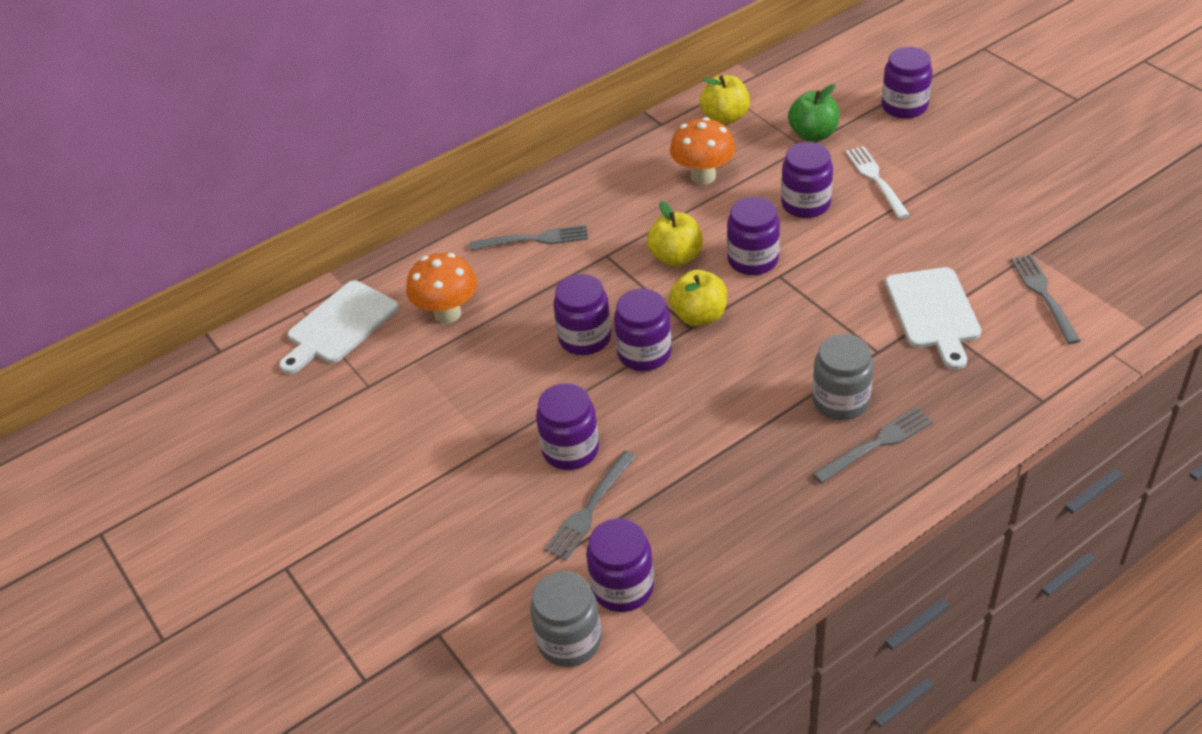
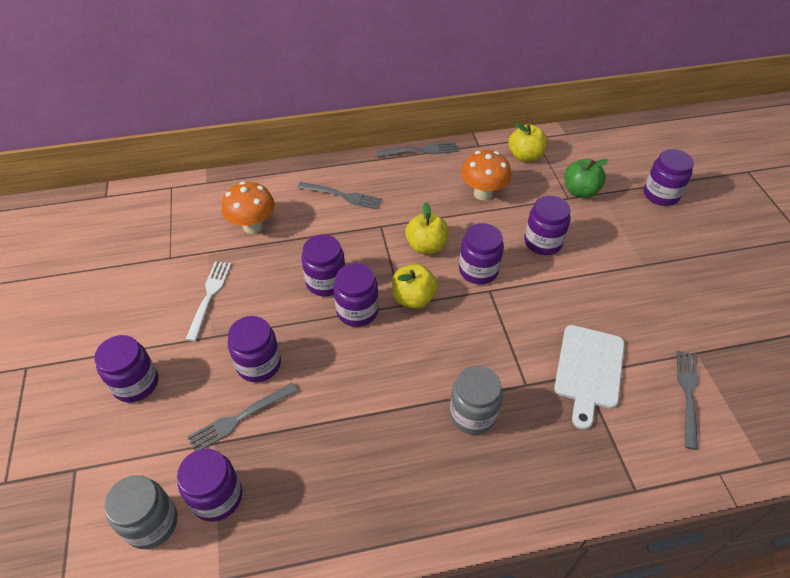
camera: 20 degrees right, 5 degrees up
white cutting board [279,280,399,374] -> none
grey fork [812,407,933,483] -> grey fork moved to [377,142,458,157]
white fork [846,146,910,219] -> white fork moved to [185,261,231,341]
none -> purple jar [94,335,158,403]

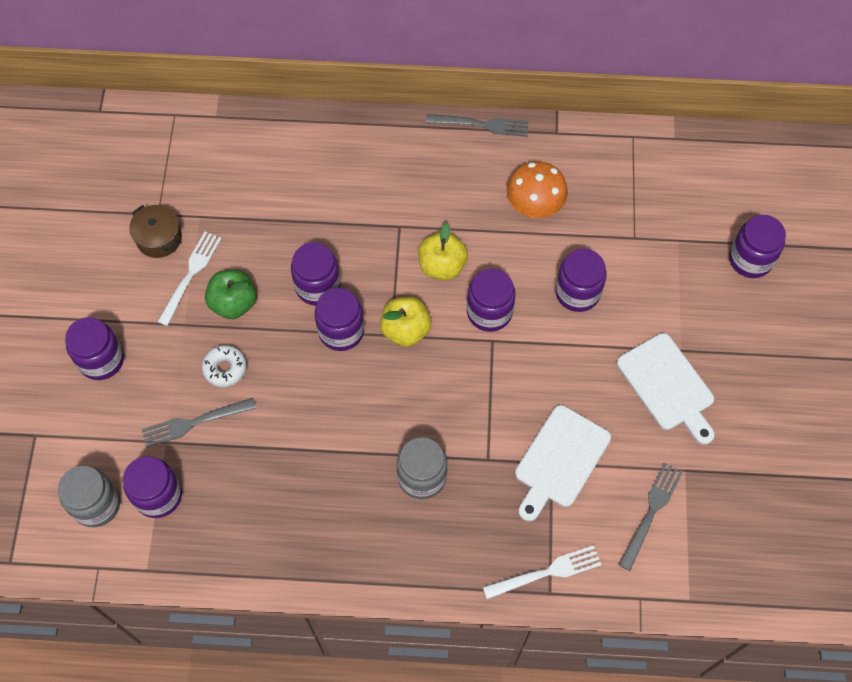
camera: 15 degrees right, 15 degrees up
orange mushroom [221,181,275,234] -> none
purple jar [228,316,281,382] -> white donut [202,345,247,387]
grey fork [297,182,382,210] -> none
yellow apple [508,122,547,162] -> none
green apple [564,159,608,198] -> green apple moved to [205,270,256,319]
none -> brown pot [129,205,182,258]
none -> white fork [483,545,601,599]
none -> white cutting board [617,333,715,445]

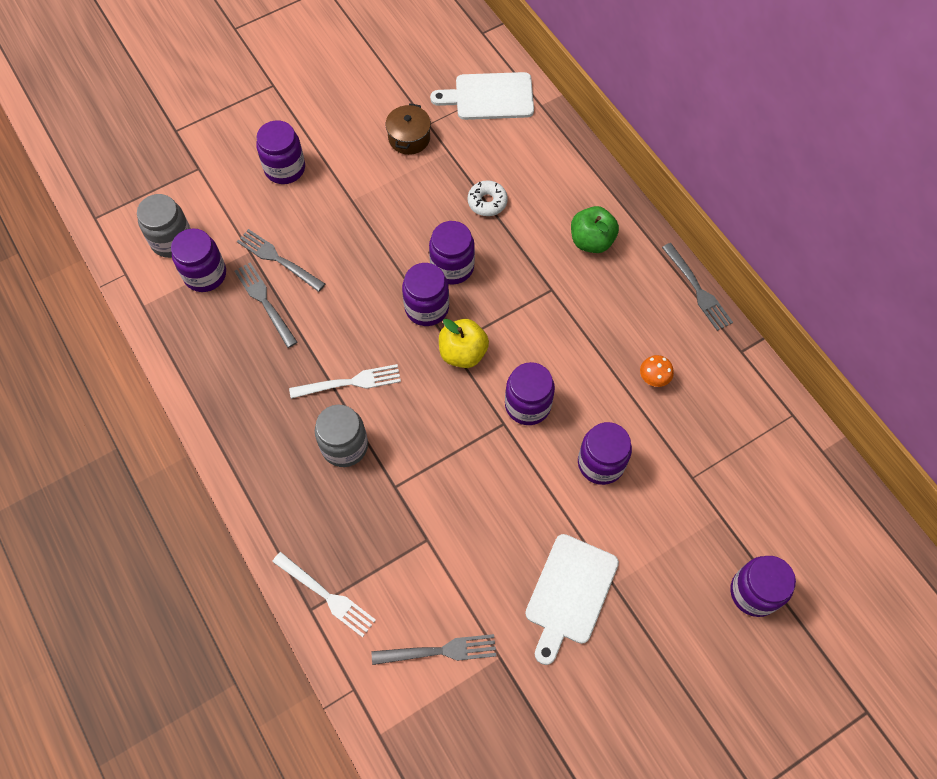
camera: 55 degrees right, 0 degrees up
white fork [157,232,222,326] -> white fork moved to [289,364,401,399]
white donut [202,345,247,387] -> white donut moved to [468,180,508,216]
green apple [205,270,256,319] -> green apple moved to [571,206,619,253]
yellow apple [418,223,468,280] -> none
orange mushroom [506,161,568,218] -> orange mushroom [640,355,674,387], size x0.53
white cutting board [515,405,611,522] -> white cutting board moved to [430,72,534,120]
none -> grey fork [235,262,298,348]

